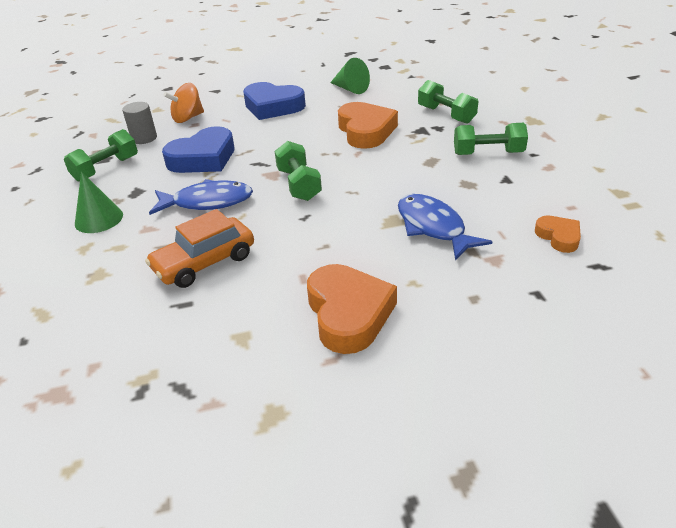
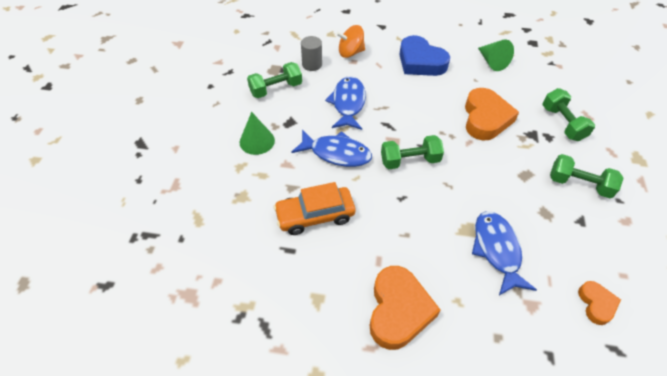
camera: 20 degrees right, 15 degrees up
blue heart [162,126,235,173] -> blue fish [325,76,366,130]
green dumbbell [275,141,322,201] -> green dumbbell turned 75 degrees clockwise [381,135,444,169]

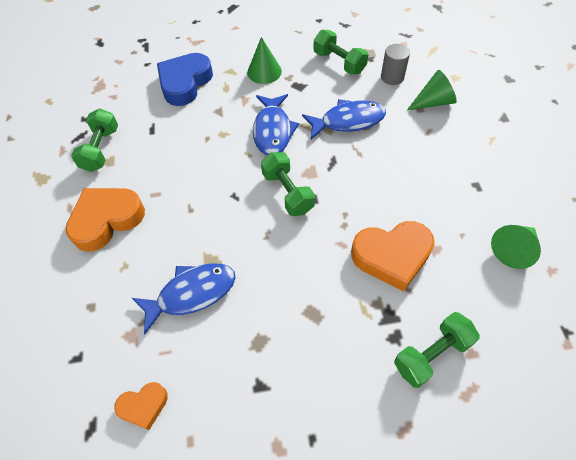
camera: 75 degrees right, 5 degrees up
orange car [274,182,355,235] -> none
orange spinning top [336,25,365,58] -> green cone [407,70,457,110]
orange heart [370,266,441,350] -> orange heart turned 150 degrees clockwise [65,188,145,252]
blue heart [399,35,450,76] -> blue heart moved to [157,53,213,106]
green dumbbell [550,154,624,198] -> green dumbbell moved to [71,108,118,172]

